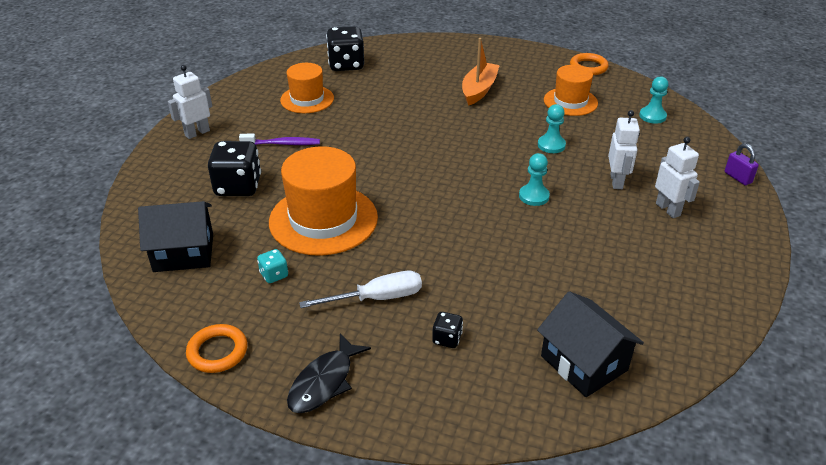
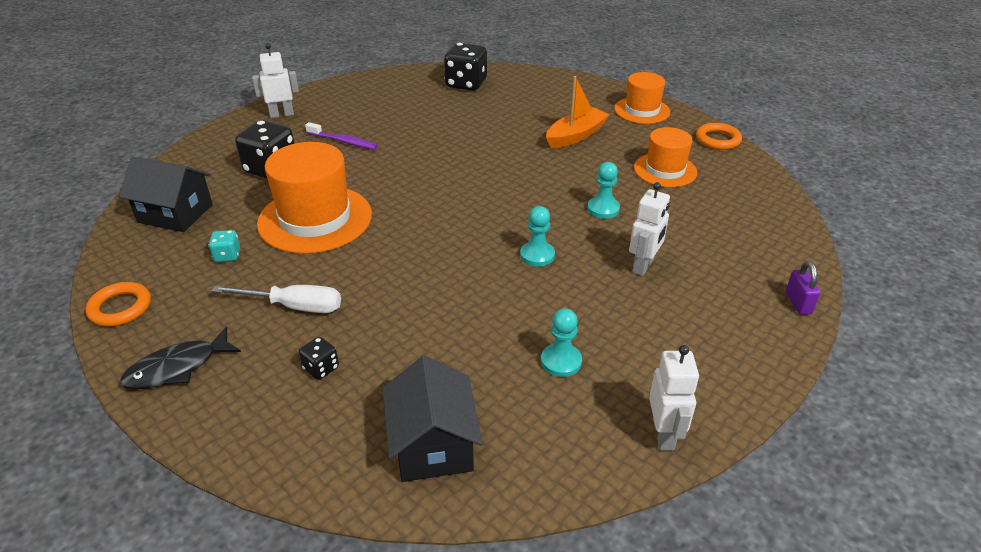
camera: 25 degrees right, 0 degrees up
orange hat [280,63,334,113] -> orange hat moved to [614,72,670,124]
turquoise pawn [639,76,668,124] -> turquoise pawn moved to [541,308,582,377]
white robot [655,137,700,218] -> white robot moved to [649,345,699,450]

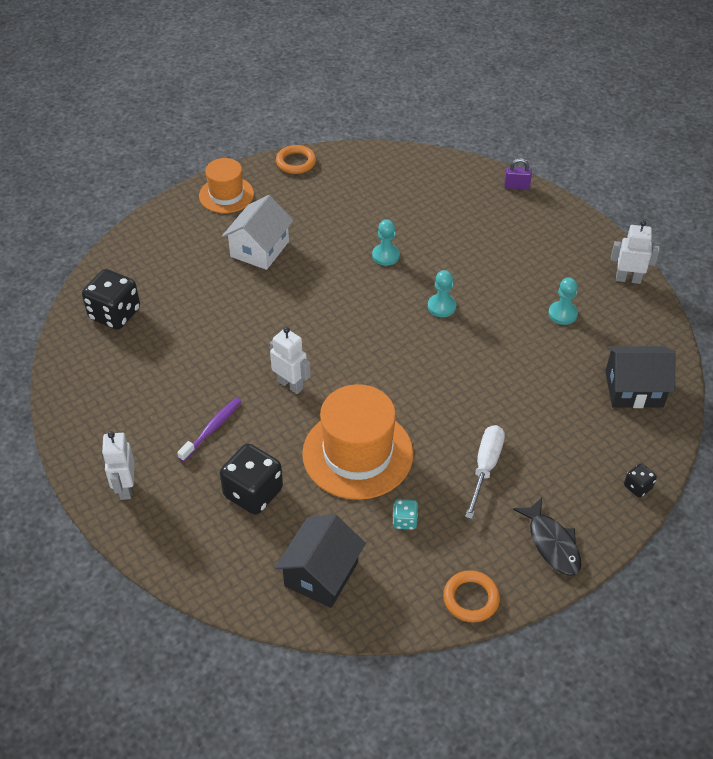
camera: 80 degrees left, 10 degrees up
black dice [299,337,339,380] -> black dice moved to [624,464,657,498]
orange boat [546,76,609,149] -> white house [222,195,294,270]
white robot [629,182,670,276] -> white robot moved to [270,327,311,394]
orange hat [634,127,697,187] -> none

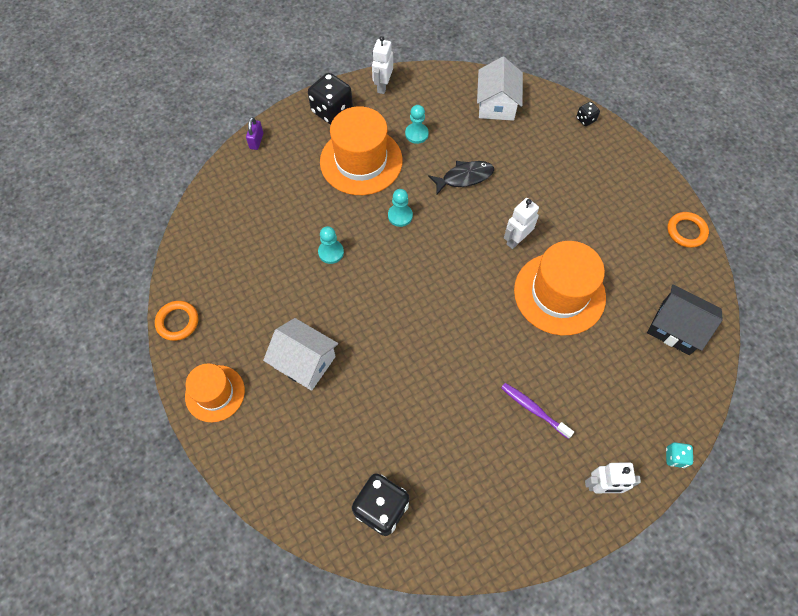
camera: 85 degrees left, 15 degrees up
black dice [220,444,283,515] -> black dice moved to [308,73,353,124]
white robot [270,327,311,394] -> white robot moved to [504,198,539,249]
turquoise dice [393,499,418,530] -> turquoise dice moved to [666,442,693,468]
white screwdriver [465,425,505,519] -> none
black fish [513,498,581,576] -> black fish moved to [428,161,494,194]
black house [605,346,675,408] -> white house [477,56,523,121]
none -> orange hat [320,106,403,195]

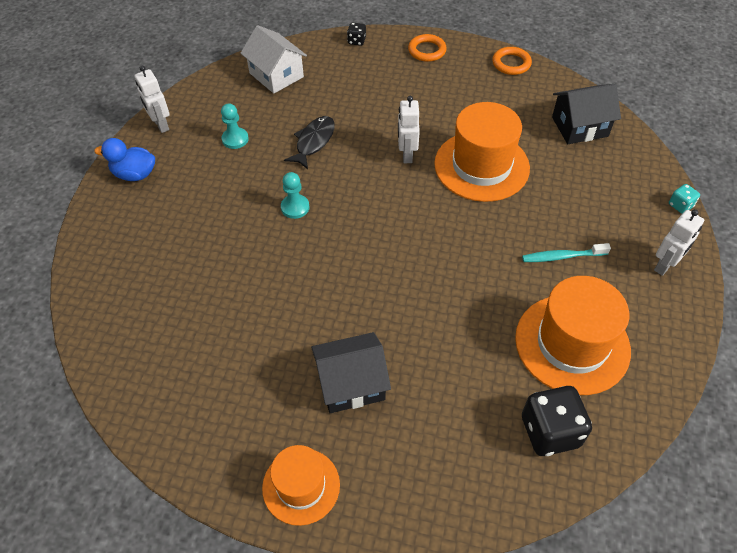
camera: 45 degrees left, 10 degrees down
orange ring [155,301,198,341] -> orange ring moved to [408,34,447,62]
purple padlock [246,117,263,150] -> none
white house [263,318,338,391] -> black house [311,332,391,413]
black dice [308,73,353,124] -> blue duck [94,138,155,181]
turquoise pawn [318,226,344,264] -> none
orange hat [320,106,403,195] -> orange hat moved to [515,276,631,395]
purple toothbrush [501,383,574,439] -> turquoise toothbrush [522,243,611,262]

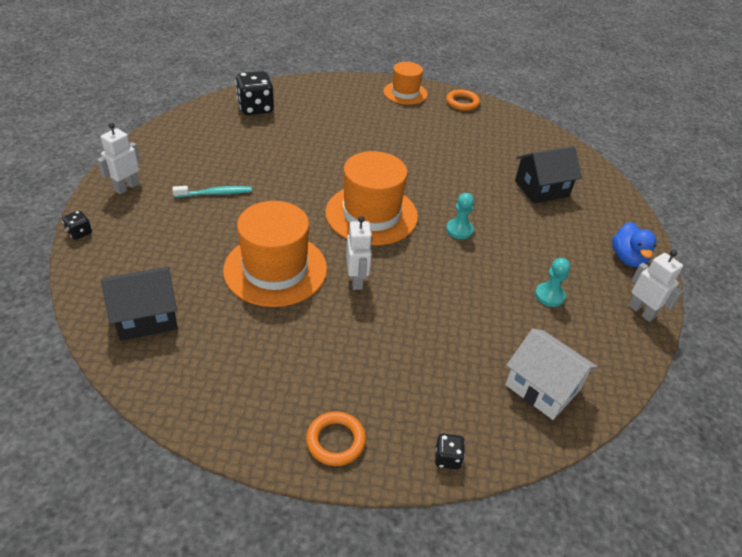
camera: 170 degrees right, 10 degrees down
blue duck [94,138,155,181] -> blue duck turned 90 degrees clockwise [612,222,657,267]
black fish [284,116,335,169] -> none
black house [311,332,391,413] -> black house moved to [515,146,582,203]
orange ring [492,47,532,75] -> orange ring moved to [446,90,480,111]
orange hat [515,276,631,395] -> orange hat moved to [325,151,418,245]
turquoise dice [669,184,700,214] -> black dice [62,210,92,240]

